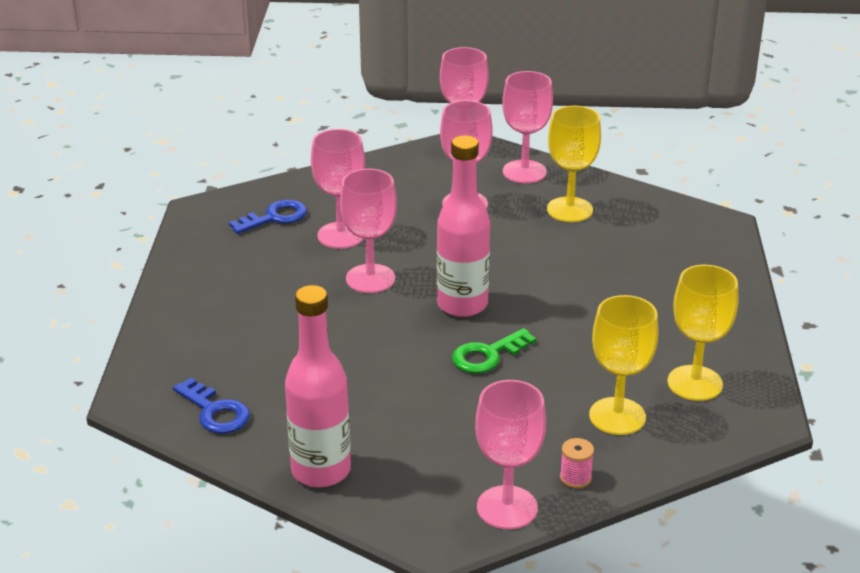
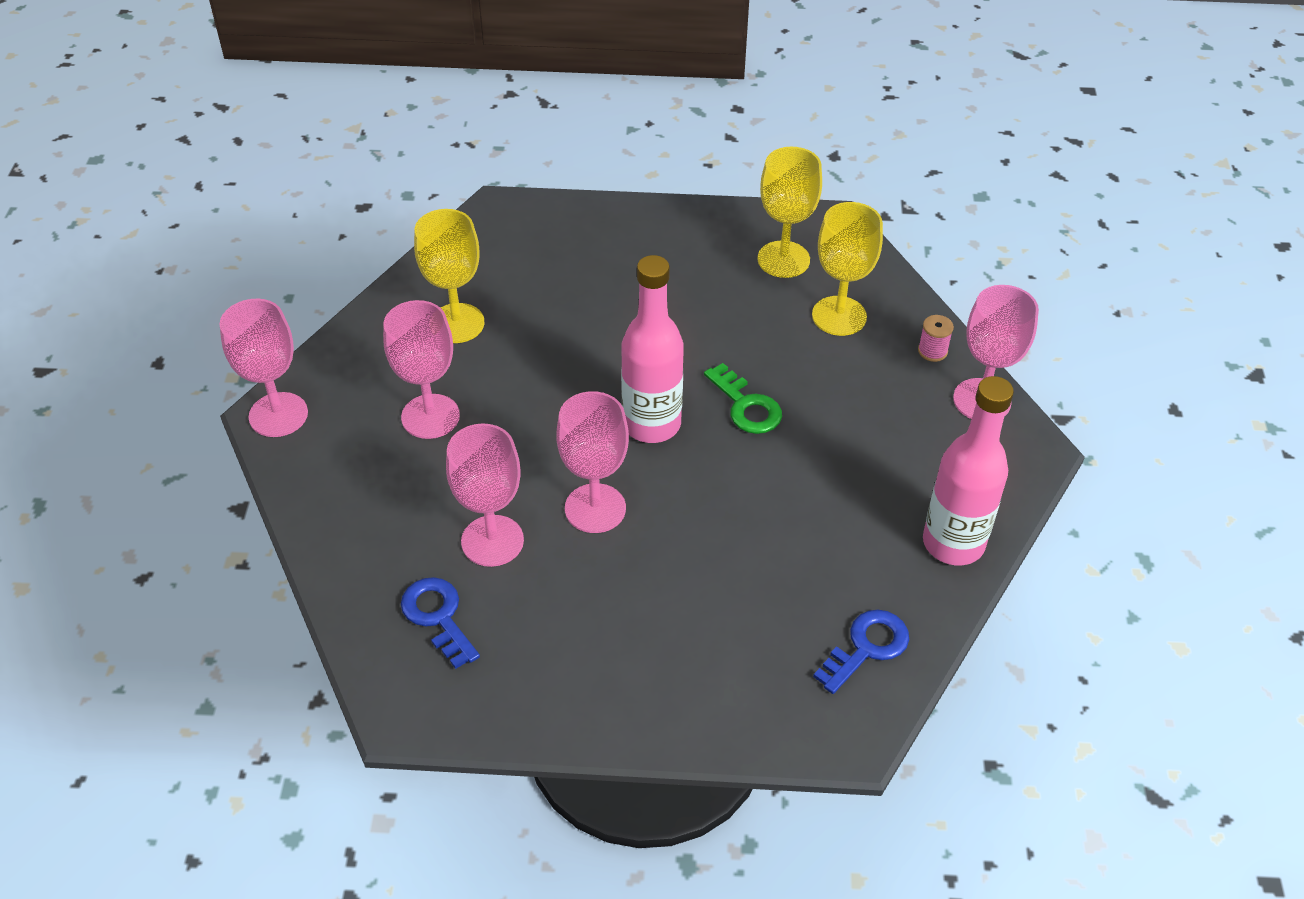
camera: 90 degrees left, 15 degrees up
pink goblet [502,71,553,183] -> none

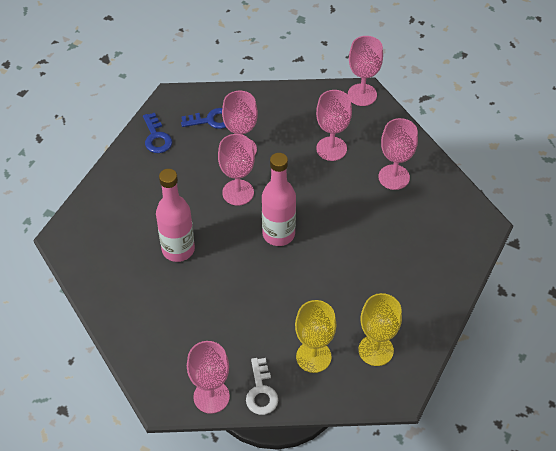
camera: 115 degrees right, 5 degrees up
yellow goblet [414,209,485,343] -> pink goblet [378,118,418,190]
green key [704,363,782,434] -> none
blue key [813,610,909,694] -> blue key moved to [143,113,172,153]
pink spool [918,315,954,362] -> white key [246,358,278,415]
pink bottle [923,376,1014,565] -> pink bottle moved to [156,169,195,262]

